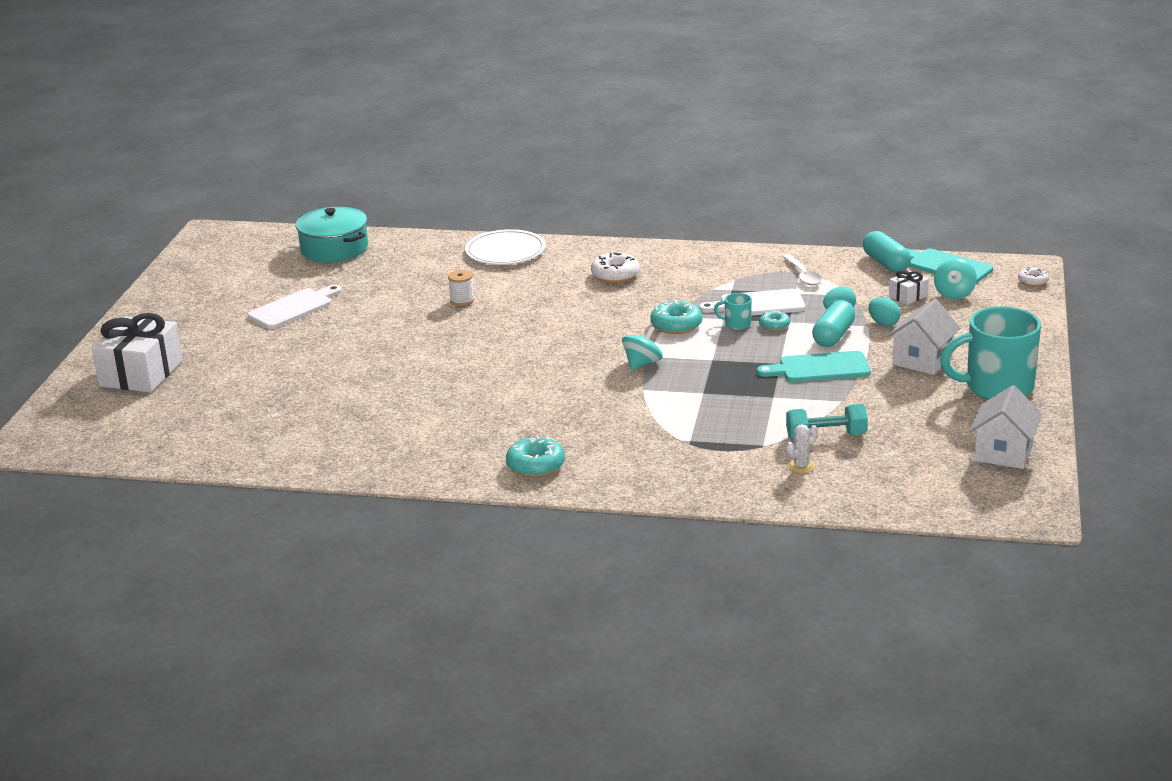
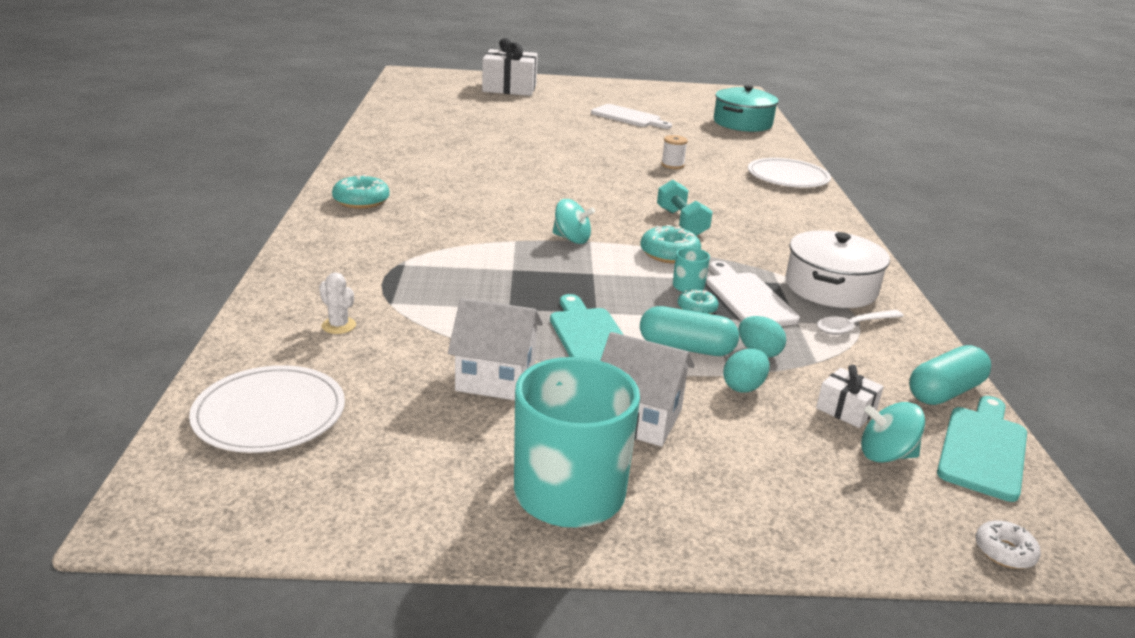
camera: 75 degrees right, 0 degrees up
white donut [591,252,640,283] -> none
turquoise dumbbell [786,404,868,440] -> turquoise dumbbell moved to [657,180,713,236]
white house [970,385,1043,469] -> white house moved to [448,298,543,400]
none -> white plate [189,365,345,453]
none -> white pot [786,230,890,308]

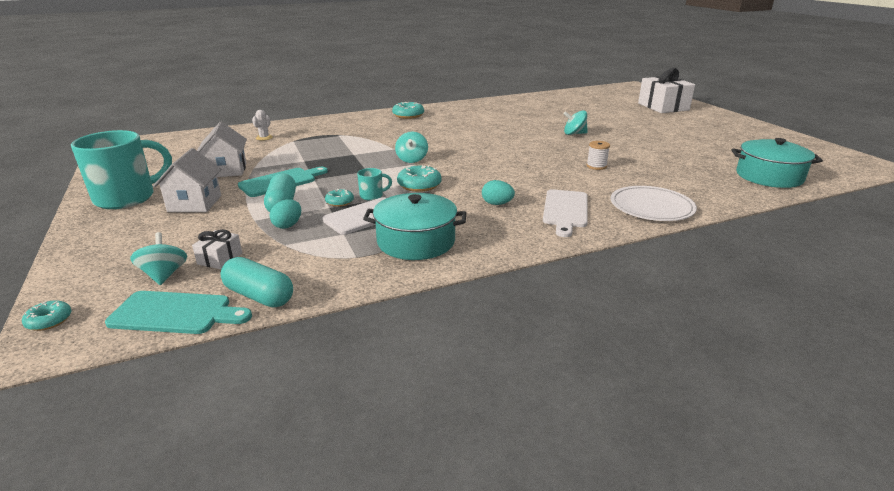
camera: 70 degrees right, 0 degrees up
white plate [189,365,345,453] -> none
white cutting board [591,104,672,129] -> white cutting board moved to [543,189,588,237]
turquoise dumbbell [657,180,713,236] -> none
turquoise egg [723,349,770,393] -> turquoise egg moved to [482,180,515,205]
white pot [786,230,890,308] -> turquoise pot [363,193,466,260]
white spoon [817,310,904,335] -> none
white donut [976,520,1041,569] -> turquoise donut [22,300,72,331]
none -> turquoise spinning top [563,110,588,135]

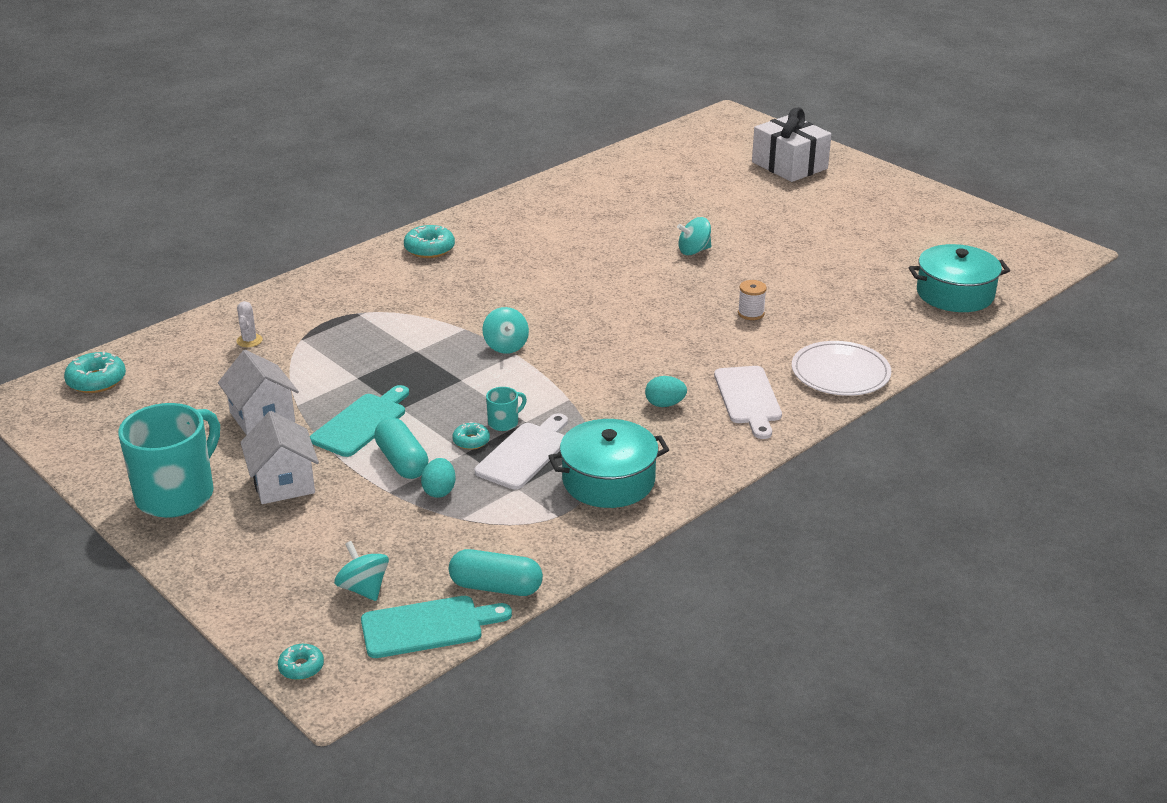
camera: 20 degrees left, 5 degrees up
white gift [192,229,242,269] -> none
turquoise donut [397,165,442,192] -> turquoise donut moved to [64,351,126,393]

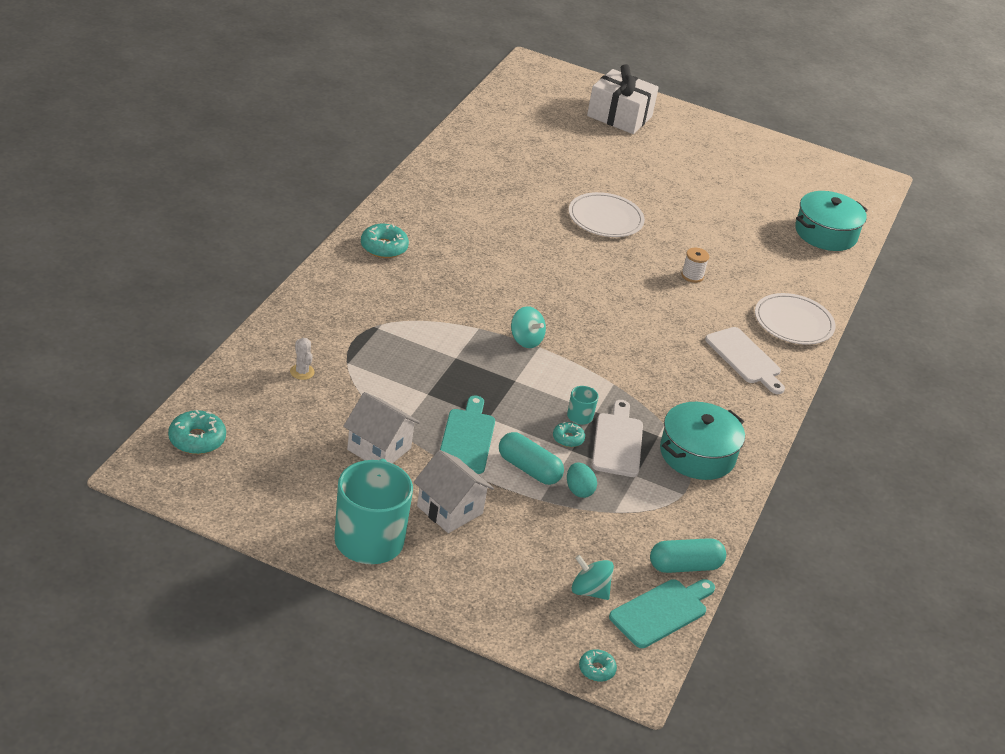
camera: 30 degrees left, 5 degrees up
turquoise egg [645,376,687,407] -> none
turquoise spinning top [677,217,711,255] -> white plate [569,192,645,237]

